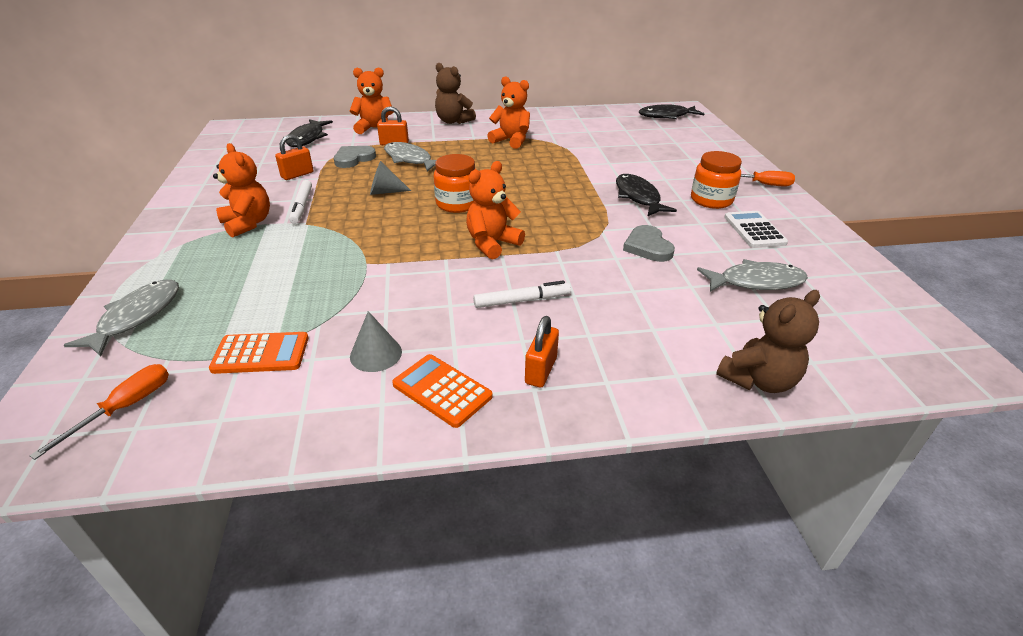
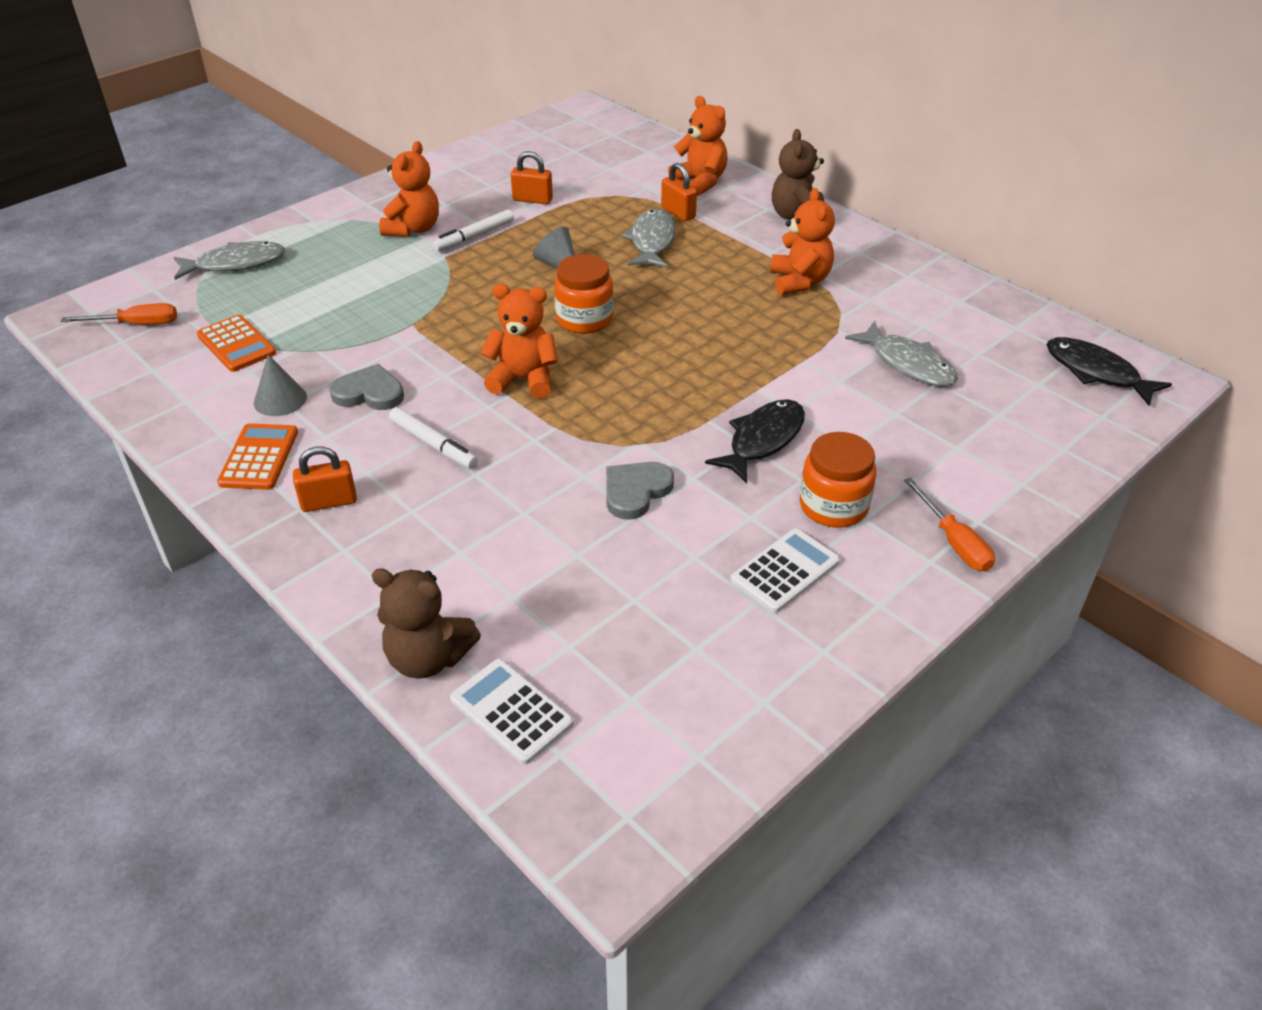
camera: 55 degrees right, 5 degrees up
black fish [286,119,333,147] -> none
grey heart [334,146,376,168] -> grey heart moved to [329,364,404,410]
grey fish [697,259,808,292] -> grey fish moved to [845,321,958,386]
none -> white calculator [450,659,574,765]

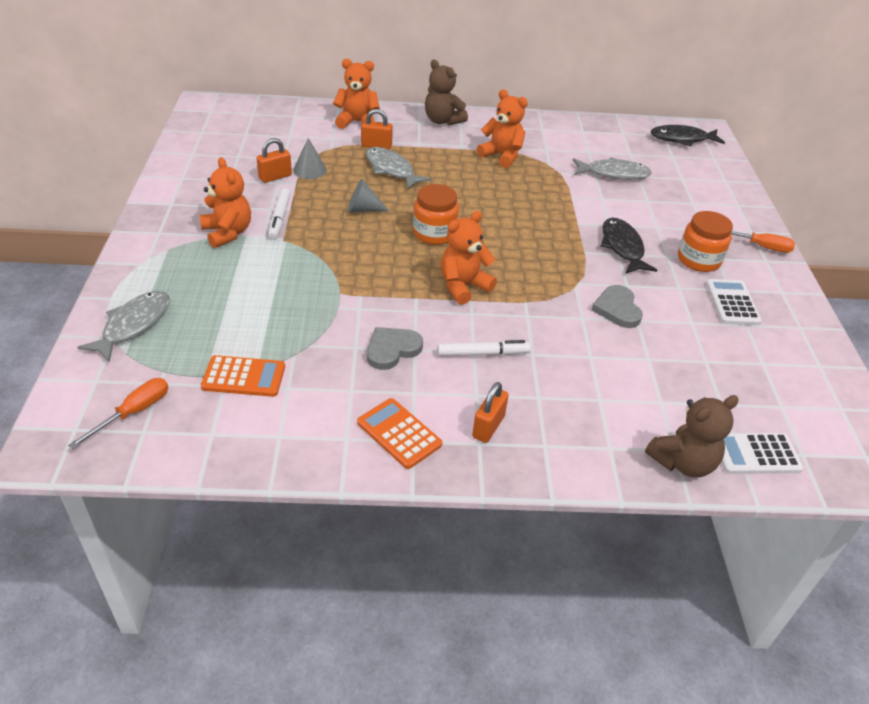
camera: 50 degrees left, 0 degrees up
grey cone [254,355,307,416] -> grey cone moved to [293,138,327,179]

